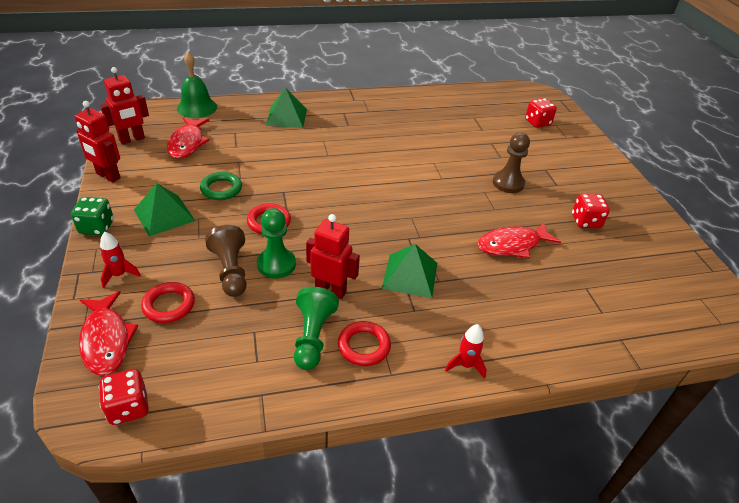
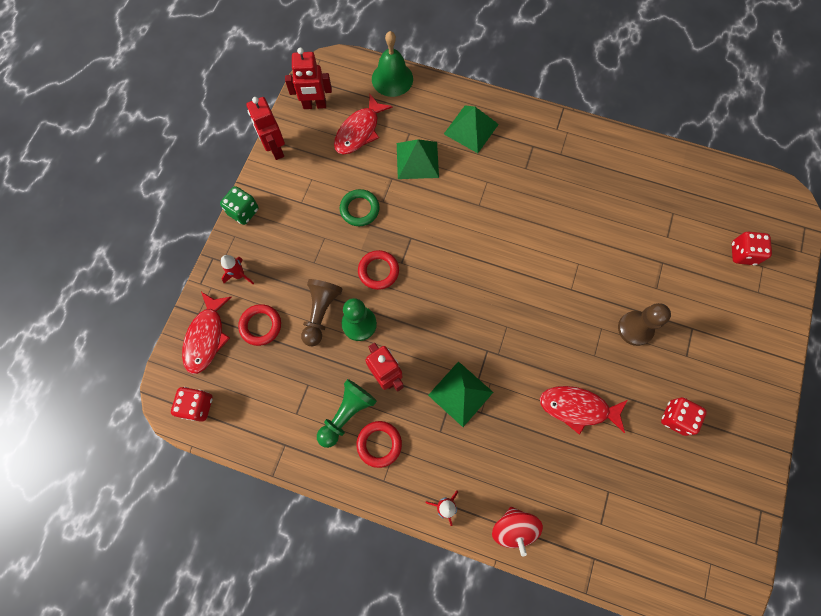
camera: 35 degrees right, 30 degrees up
green pyramid [134,183,195,237] -> green pyramid moved to [397,139,439,179]
none -> red spinning top [492,507,543,557]

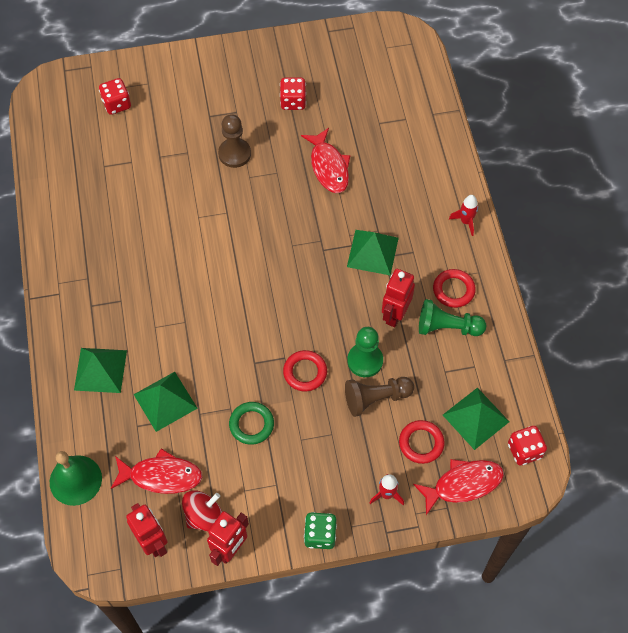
camera: 120 degrees left, 10 degrees down
red spinning top [492,507,543,557] -> red spinning top moved to [182,490,222,531]
none -> green pyramid [443,388,509,450]

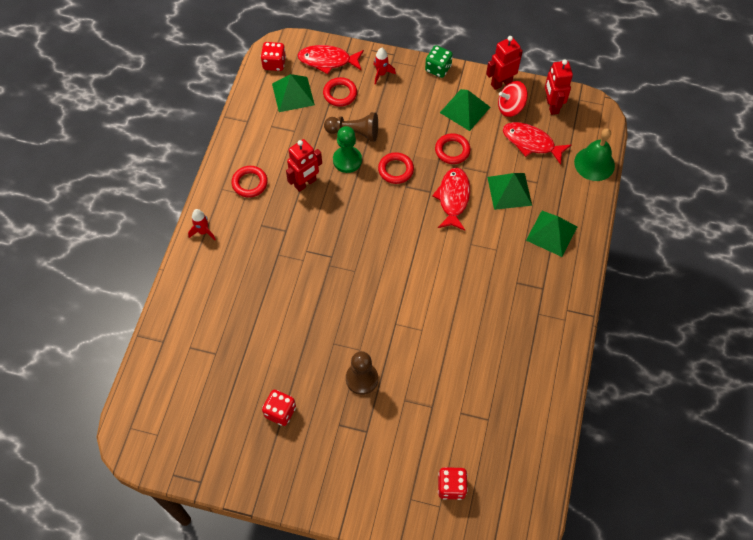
camera: 155 degrees left, 0 degrees up
green ring [229,402,274,445] -> red ring [435,133,470,164]
red fish [301,128,350,193] -> red fish moved to [432,168,470,231]
green pyramid [347,230,399,276] -> green pyramid moved to [440,89,490,131]
green pawn [419,299,487,336] -> none

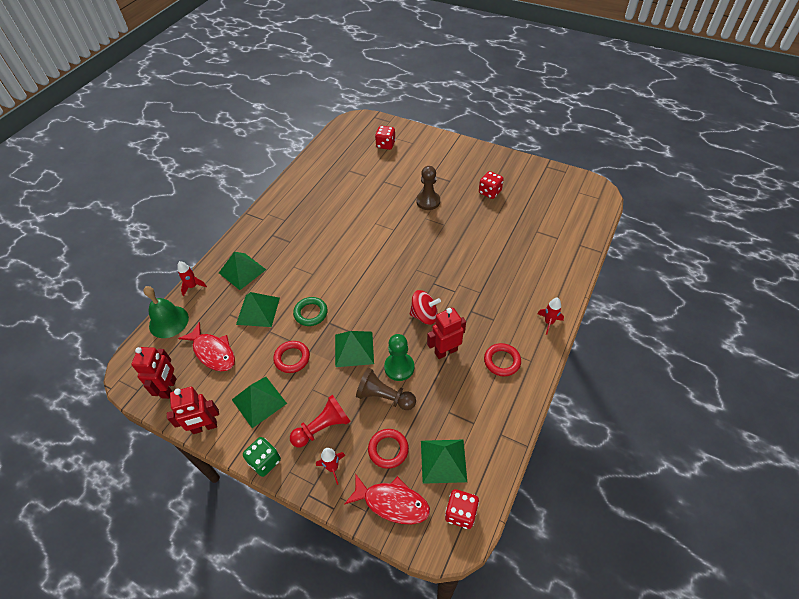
camera: 165 degrees left, 10 degrees down
red ring [378,152,414,184] -> green pyramid [335,331,374,367]
red fish [432,168,470,231] -> green ring [293,297,328,326]
red spinning top [498,81,528,117] -> red spinning top moved to [410,290,441,325]
none -> red rocket [177,261,207,296]
none -> red pawn [290,395,351,447]

